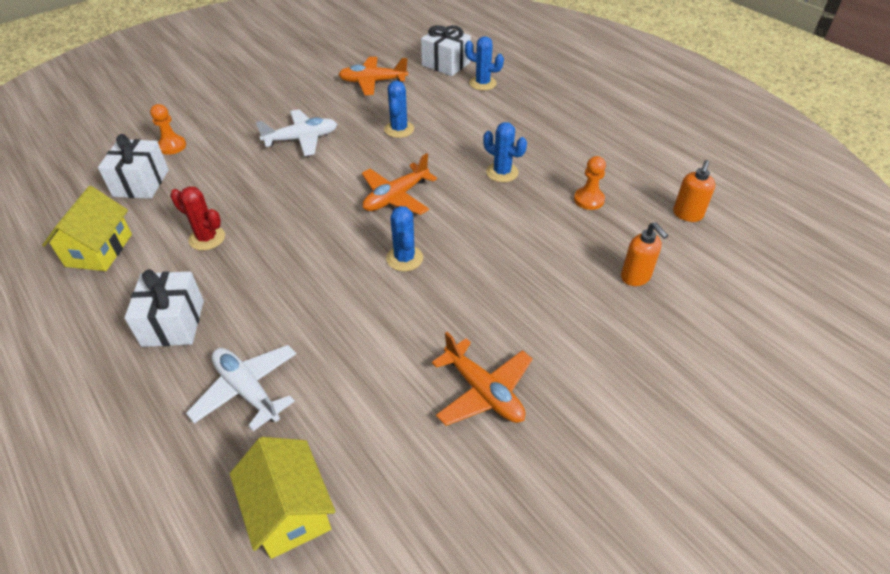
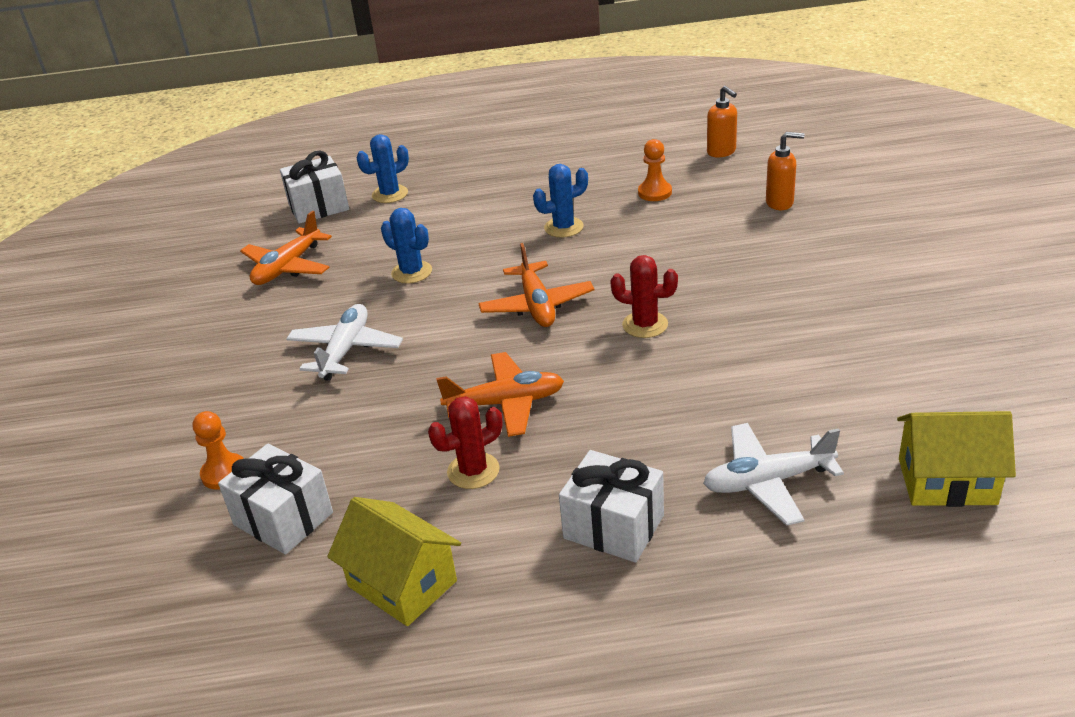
camera: 55 degrees left, 10 degrees down
blue cactus [386,206,423,271] -> red cactus [610,255,678,338]
orange plane [432,332,533,426] -> orange plane moved to [436,352,564,437]

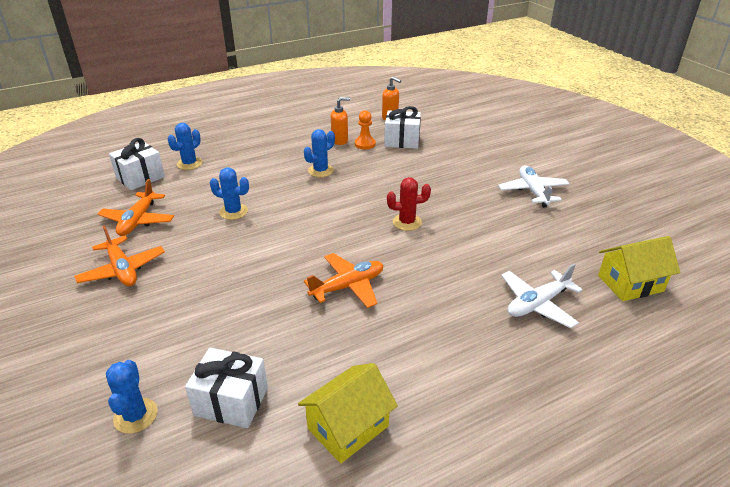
camera: 25 degrees left, 0 degrees up
orange pawn [193,411,244,490] -> none
white plane [286,304,403,381] -> white plane moved to [498,166,570,208]
yellow house [327,497,461,626] -> yellow house turned 60 degrees counterclockwise [298,363,398,464]
red cactus [428,396,502,489] -> none
orange plane [478,243,594,327] -> orange plane moved to [74,225,165,286]
white gift [559,450,664,563] -> white gift moved to [384,106,421,149]
orange soap dispenser [766,132,805,210] -> orange soap dispenser moved to [331,97,350,145]
none -> blue cactus [106,360,158,434]

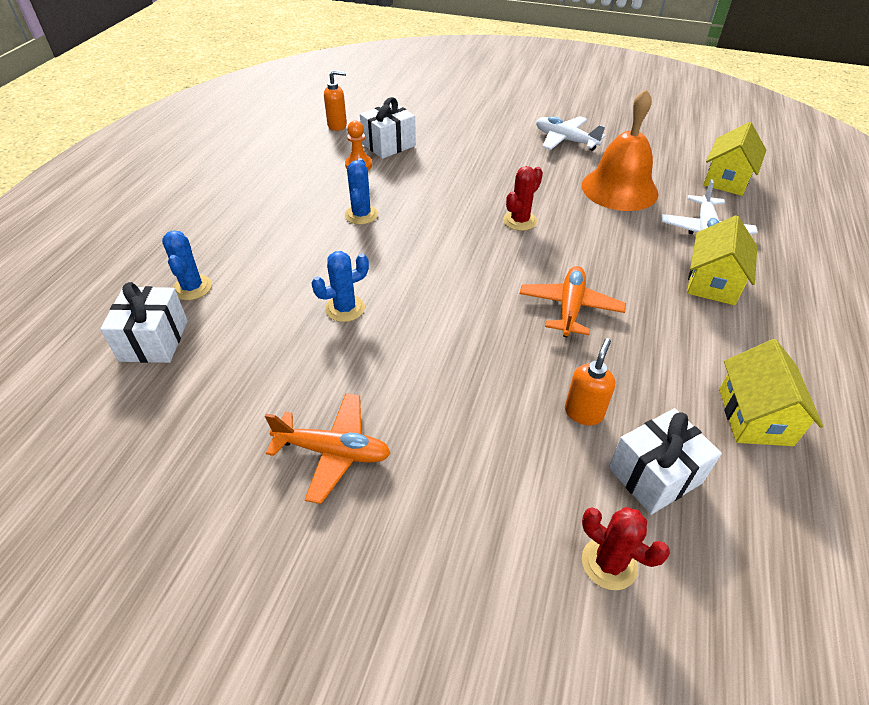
camera: 45 degrees left, 10 degrees up
orange plane [98,179,174,236] -> none
blue cactus [106,360,158,434] -> red cactus [582,507,670,590]
orange soap dispenser [331,97,350,145] -> orange soap dispenser moved to [565,338,615,425]
none -> orange bell [582,89,659,211]
none -> yellow house [687,216,757,305]

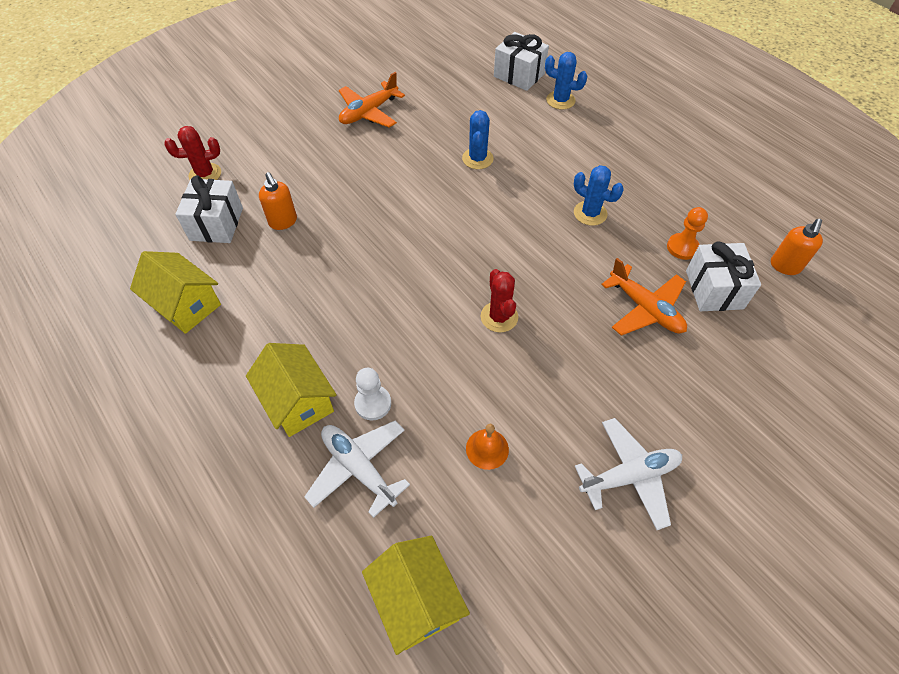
camera: 125 degrees right, 10 degrees up
orange plane [520,266,626,337] -> orange plane moved to [601,258,687,336]
orange bell [582,89,659,211] -> orange bell [466,424,509,470], size x0.42
none -> white pawn [354,368,391,420]

